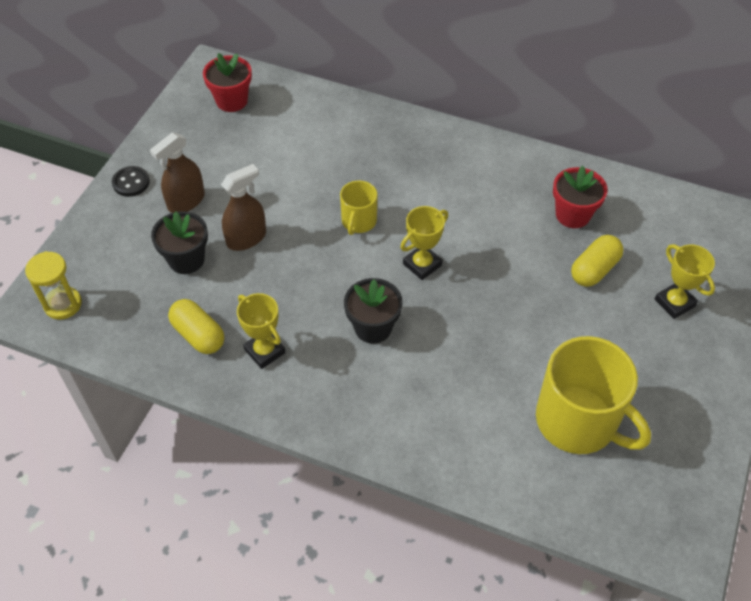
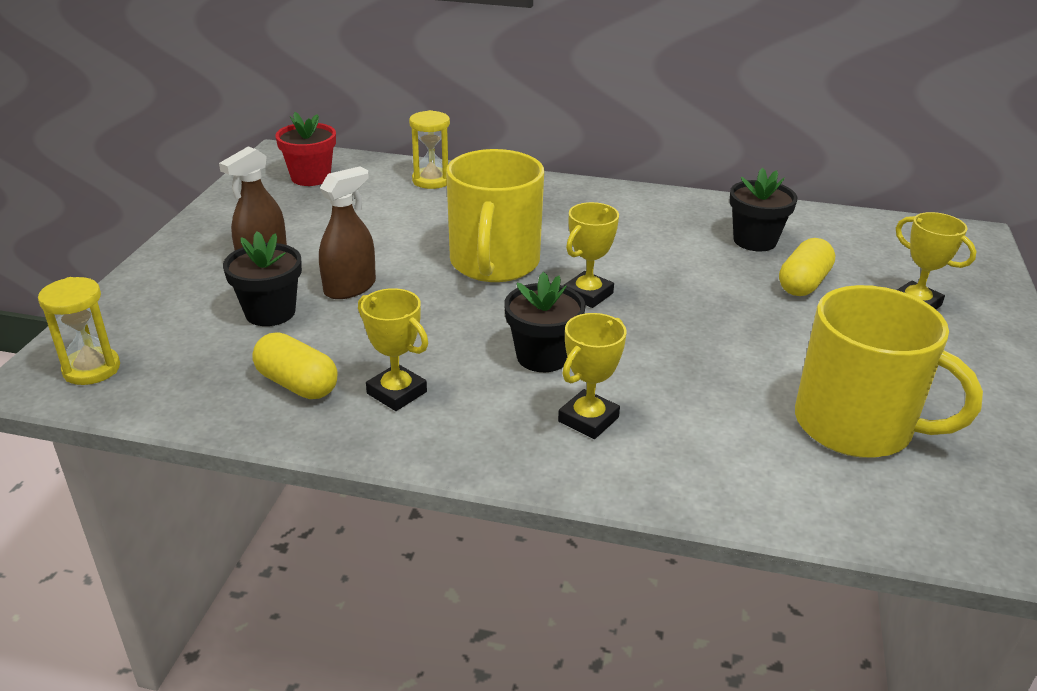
camera: 10 degrees left, 20 degrees down
black button [112,166,150,197] -> none
yellow mug [340,181,377,235] -> yellow mug [446,149,544,282], size x1.97
red flower pot [553,166,608,228] -> black flower pot [729,168,797,251]
none -> yellow hourglass [409,110,450,189]
none -> yellow trophy [558,313,627,439]

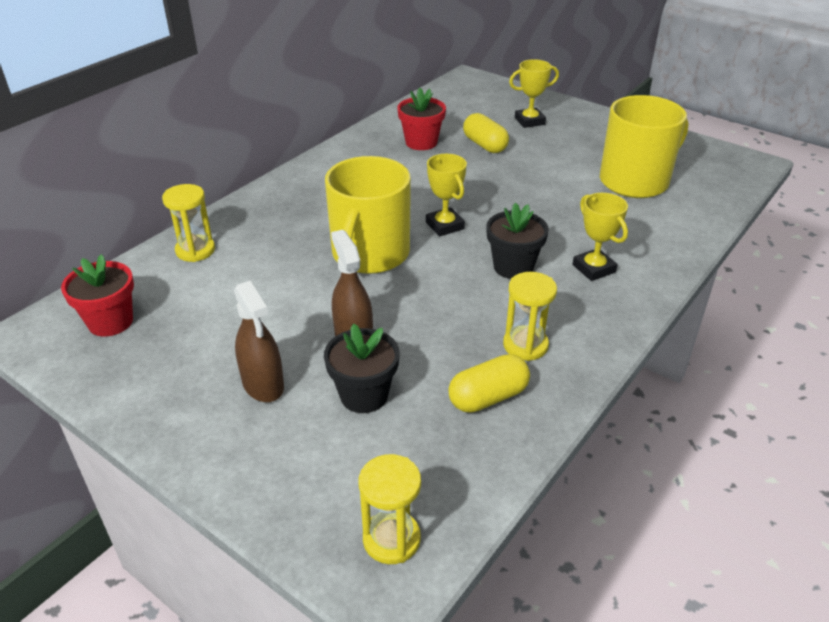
camera: 65 degrees left, 5 degrees up
yellow trophy [358,288,428,411] -> yellow hourglass [503,272,557,361]
yellow mug [446,149,544,282] -> yellow mug turned 75 degrees clockwise [325,156,411,274]
black flower pot [729,168,797,251] -> red flower pot [397,88,446,150]

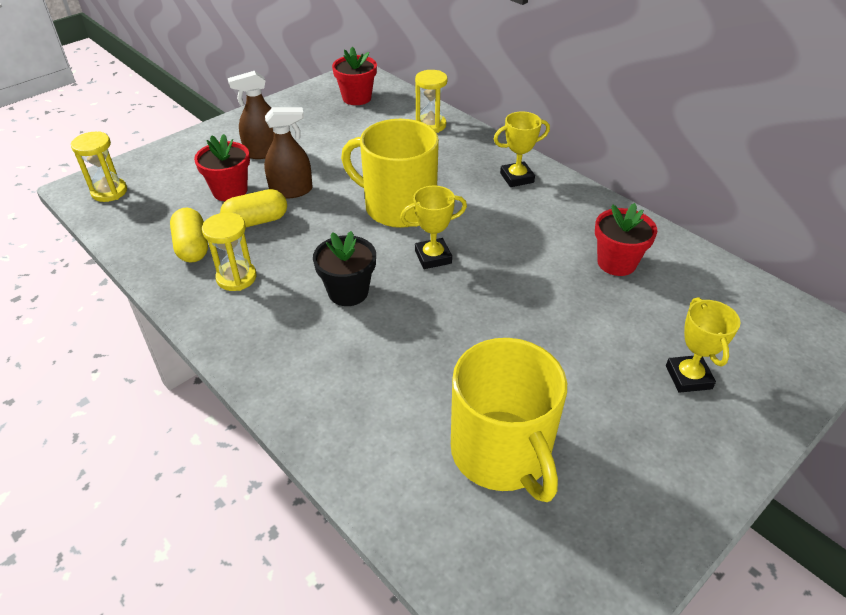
camera: 100 degrees right, 5 degrees up
black flower pot [324,324,399,413] -> red flower pot [194,134,250,201]
yellow capsule [463,113,509,153] -> yellow capsule moved to [220,189,287,227]
yellow trophy [573,193,628,281] -> yellow trophy moved to [494,112,550,187]

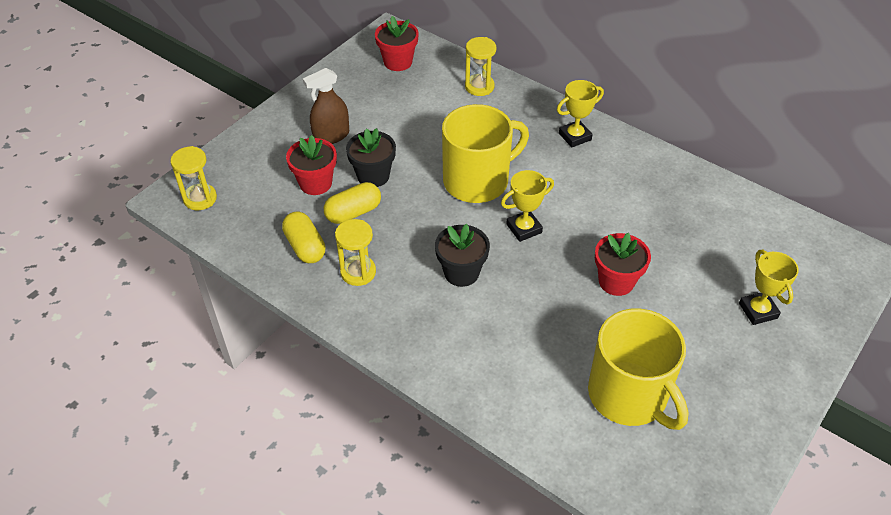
camera: 10 degrees left, 5 degrees up
brown spray bottle [264,107,313,199] -> black flower pot [346,128,396,187]
yellow mug [341,119,439,228] -> yellow mug turned 135 degrees clockwise [442,104,529,203]
red flower pot [595,203,657,276] -> red flower pot moved to [595,233,651,296]

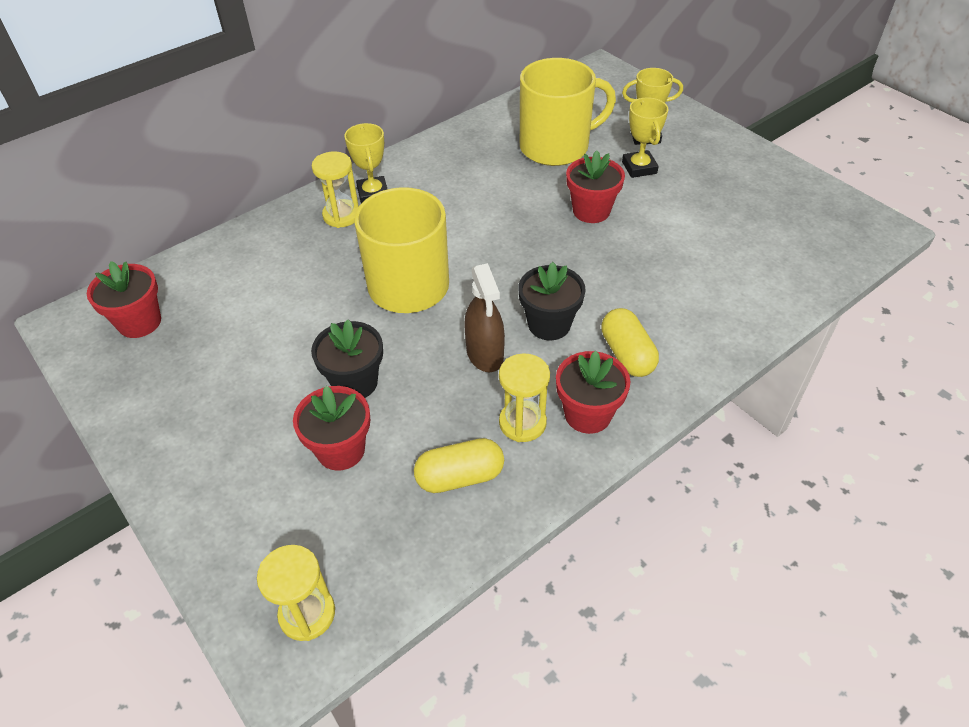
camera: 75 degrees left, 0 degrees up
brown spray bottle [303,68,349,144] -> brown spray bottle moved to [464,263,505,372]
yellow capsule [324,182,381,224] -> yellow capsule moved to [601,308,659,377]
yellow hourglass [465,37,496,96] -> yellow hourglass moved to [312,151,359,228]
yellow trophy [501,170,554,242] -> yellow trophy moved to [622,97,668,178]
yellow mug [588,309,689,430] -> yellow mug moved to [520,58,616,166]
none -> red flower pot [556,351,631,434]

